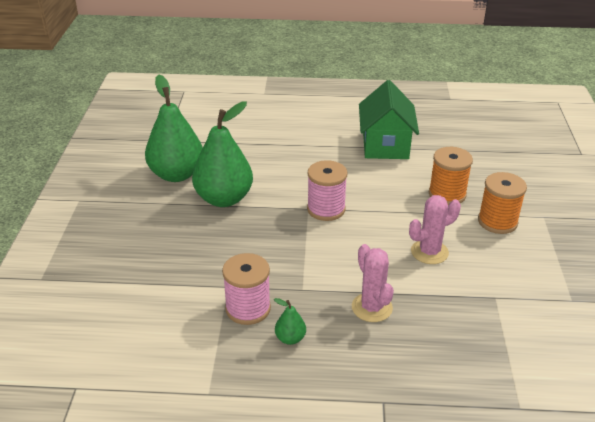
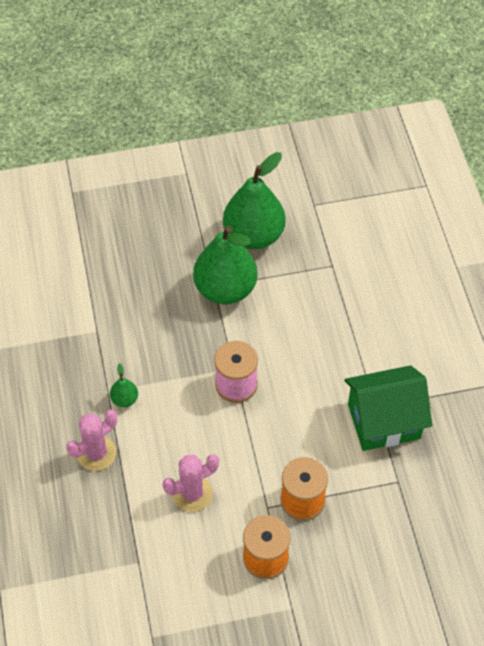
camera: 75 degrees right, 20 degrees up
pink spool [222,253,271,325] -> none
green pear [274,298,306,345] -> green pear moved to [110,363,138,407]
pink cactus [409,195,461,264] -> pink cactus turned 75 degrees counterclockwise [162,454,219,512]

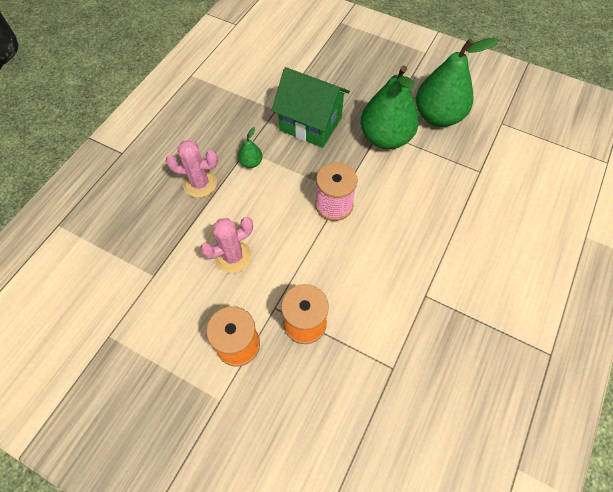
camera: 40 degrees right, 5 degrees up
pink cactus [162,454,219,512] -> pink cactus turned 45 degrees counterclockwise [200,217,253,273]
green house [345,365,432,451] -> green house moved to [272,67,350,148]

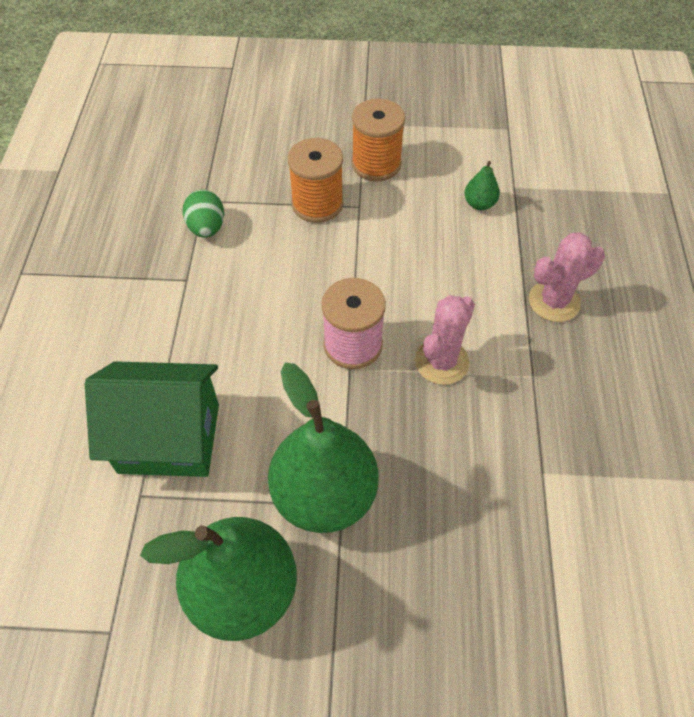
camera: 155 degrees right, 5 degrees down
pink cactus [200,217,253,273] -> pink cactus moved to [415,295,475,385]
green pear [238,127,263,168] -> green pear moved to [464,161,500,210]
green house [272,67,350,148] -> green house moved to [85,361,219,477]
none -> green egg [183,190,224,238]

